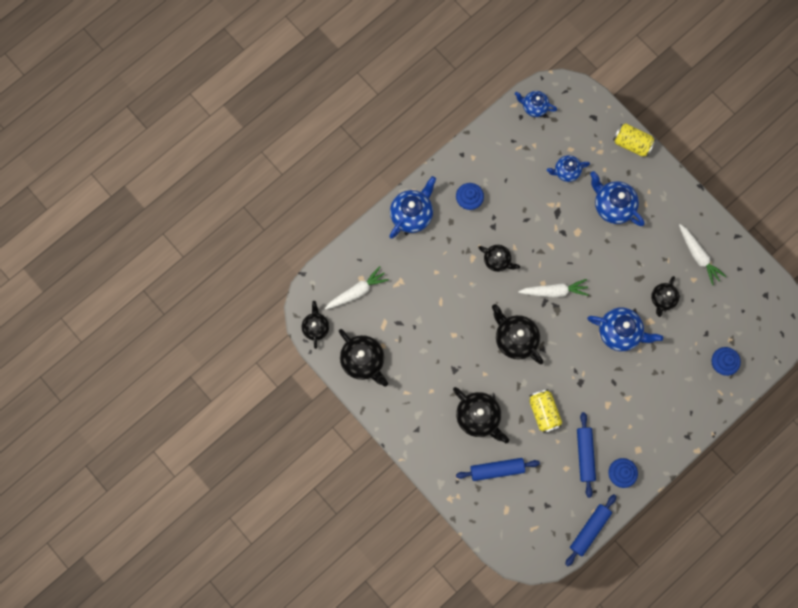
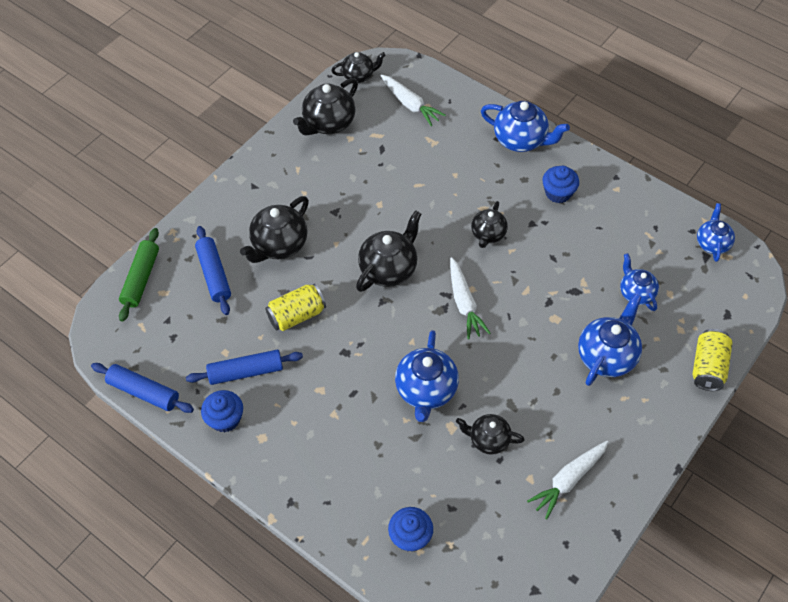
camera: 80 degrees right, 20 degrees down
none -> green rolling pin [119,228,159,322]

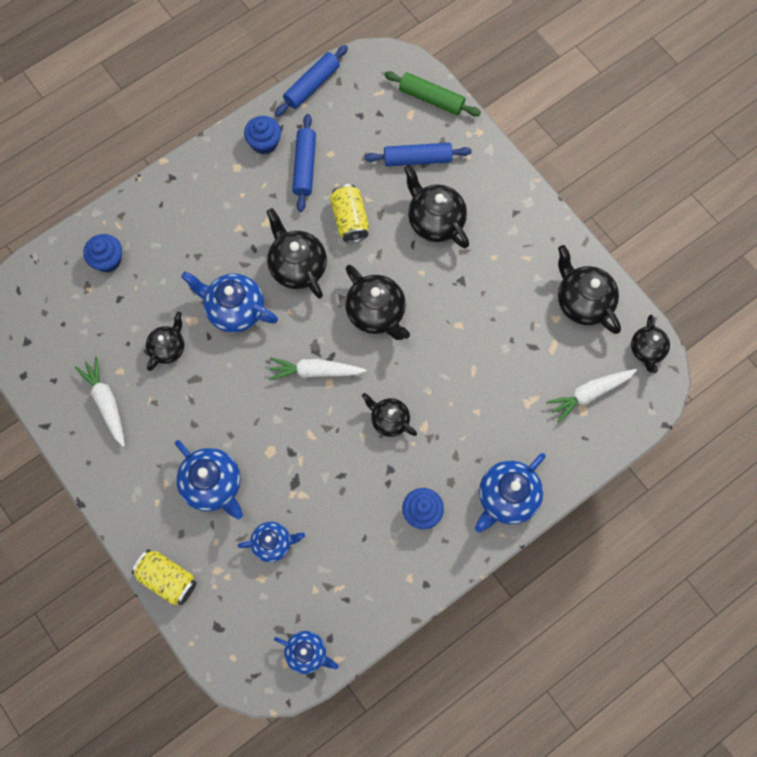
camera: 105 degrees right, 15 degrees up
none -> black teapot [267,208,327,299]

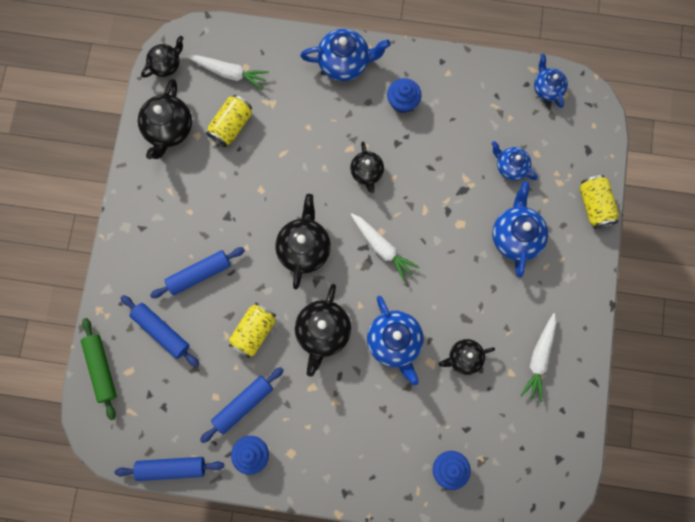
camera: 135 degrees left, 5 degrees up
black teapot [404,165,469,248] -> blue rolling pin [150,247,245,298]
none -> yellow can [206,95,252,147]

